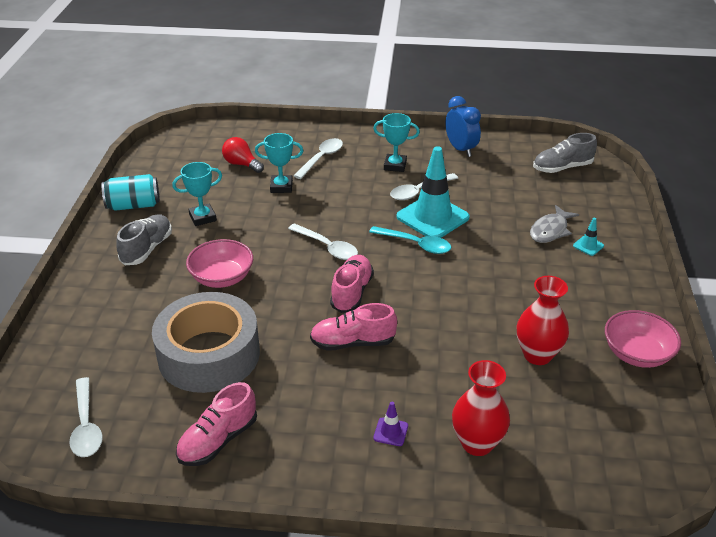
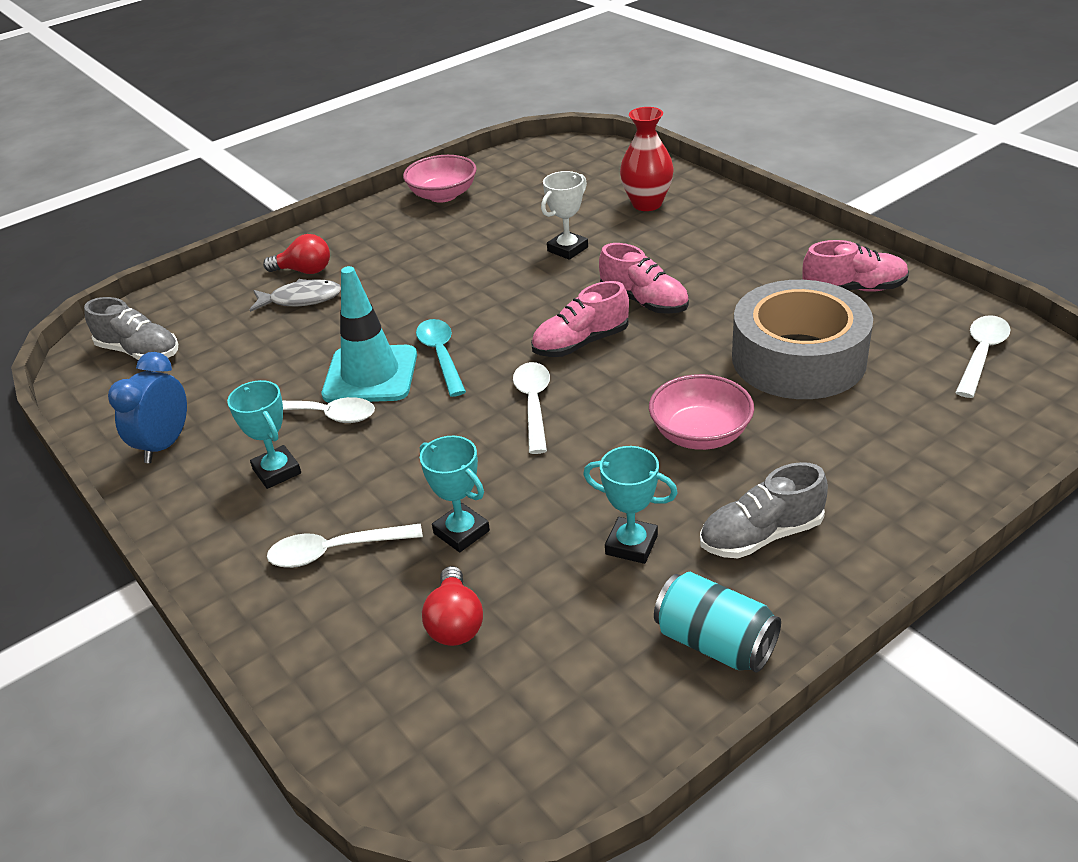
camera: 130 degrees left, 0 degrees up
purple traffic cone [373,402,408,446] -> none
red vase [517,276,569,365] -> none
turquoise traffic cone [573,218,604,256] -> red light bulb [263,234,330,274]
none -> white trophy [541,171,588,260]

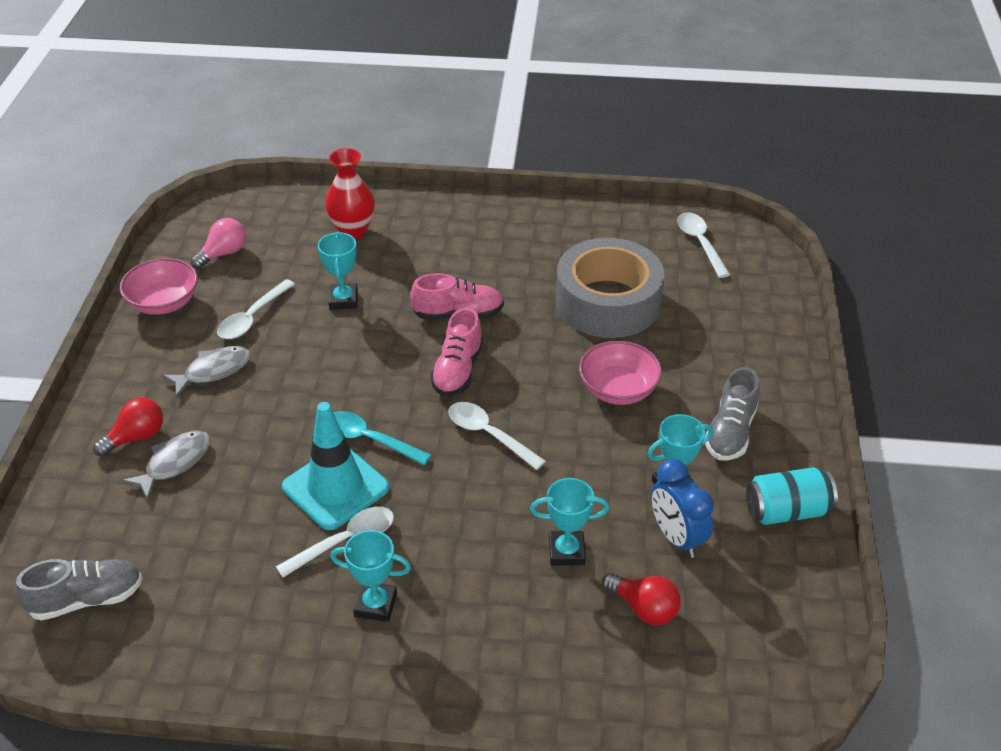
camera: 50 degrees left, 5 degrees up
blue clock [108,352,187,463] -> blue clock moved to [651,459,714,558]
white spoon [267,524,423,568] -> white spoon moved to [217,279,295,339]
white trophy [541,171,588,260] -> turquoise trophy [318,232,358,310]
pink shoe [803,240,909,292] -> none
none -> grey fish [162,346,251,398]
none -> pink light bulb [191,218,246,269]

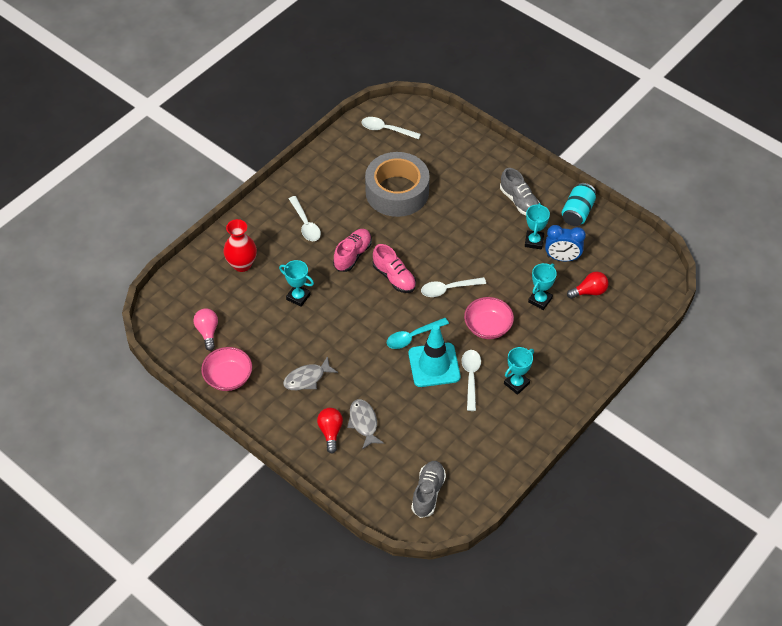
camera: 55 degrees left, 10 degrees up
grey fish [162,346,251,398] -> grey fish turned 120 degrees counterclockwise [283,356,338,390]
white spoon [217,279,295,339] -> white spoon moved to [289,196,321,241]
pink bowl [579,341,662,405] -> pink bowl moved to [464,297,514,339]

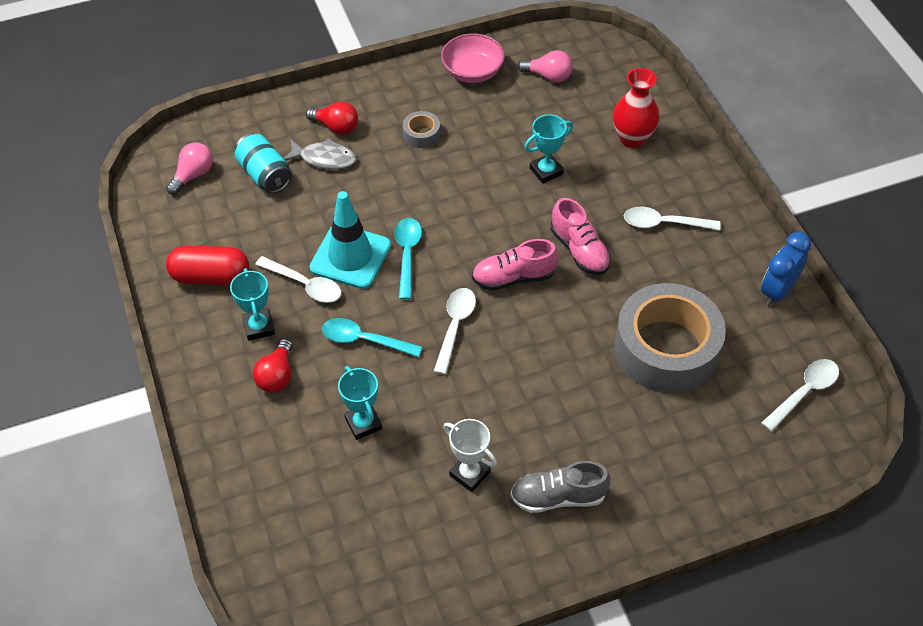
camera: 120 degrees right, 0 degrees up
grey fish [283,356,338,390] -> grey tape [403,111,440,148]
grey shoe [411,461,446,518] -> pink light bulb [166,143,213,195]
pink bowl [464,297,514,339] -> turquoise spoon [322,318,422,357]
turquoise trophy [525,203,550,249] -> white trophy [443,419,497,492]
blue clock [545,225,586,261] -> blue clock moved to [761,232,812,306]
turquoise can [562,183,596,226] -> turquoise can moved to [235,133,292,193]
red light bulb [567,272,609,299] -> red light bulb moved to [253,339,293,393]
none -> red capsule [166,246,249,285]

